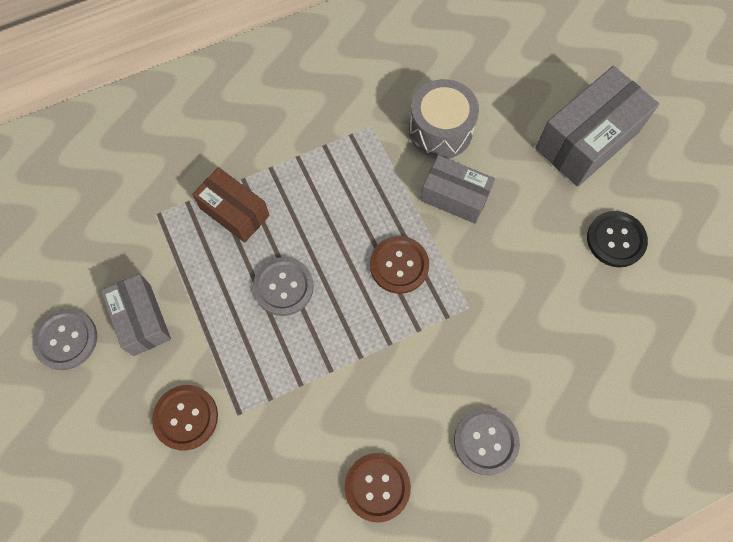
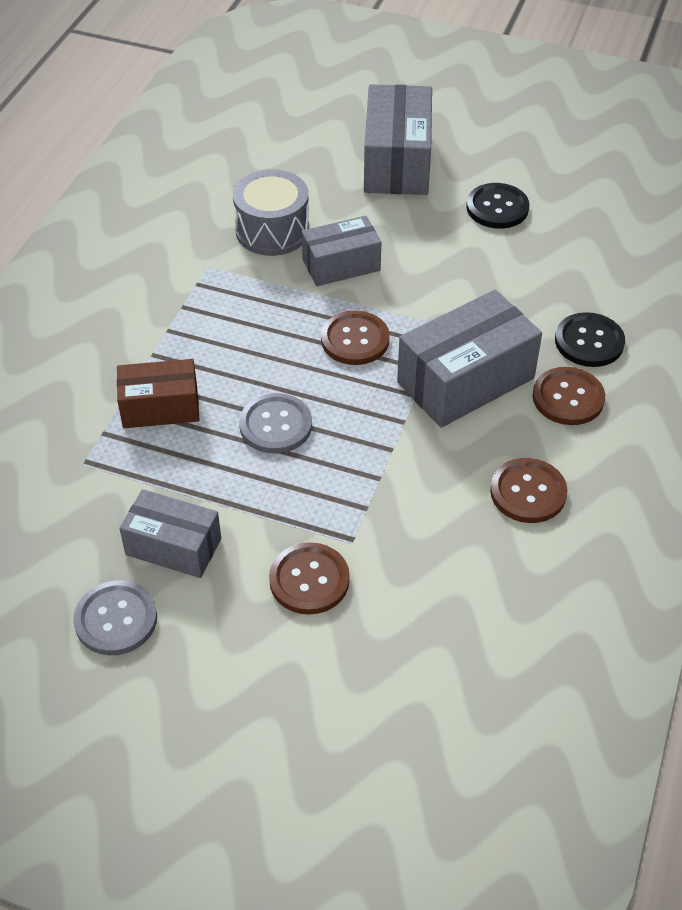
camera: 45 degrees left, 20 degrees down
grey button [454,408,520,475] -> brown button [532,367,605,425]
none -> grey box [397,290,542,428]
none -> black button [555,312,625,367]

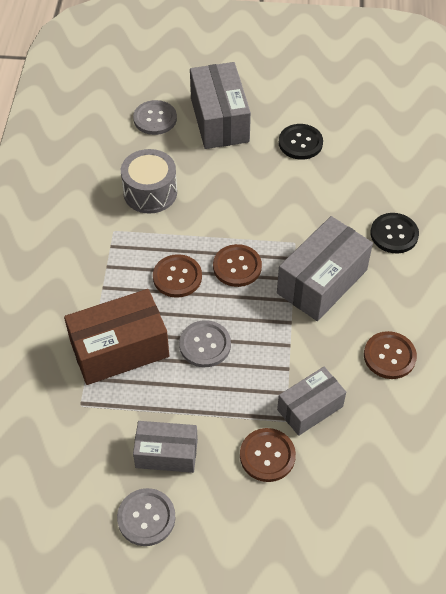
camera: 15 degrees left, 5 degrees up
brown box [117,359,199,428] -> brown box [64,289,169,385], size x1.59
grey box [302,216,381,286] -> grey box moved to [277,367,346,436]
brown button [532,367,605,425] -> brown button moved to [153,254,202,298]
none -> grey button [133,100,177,135]

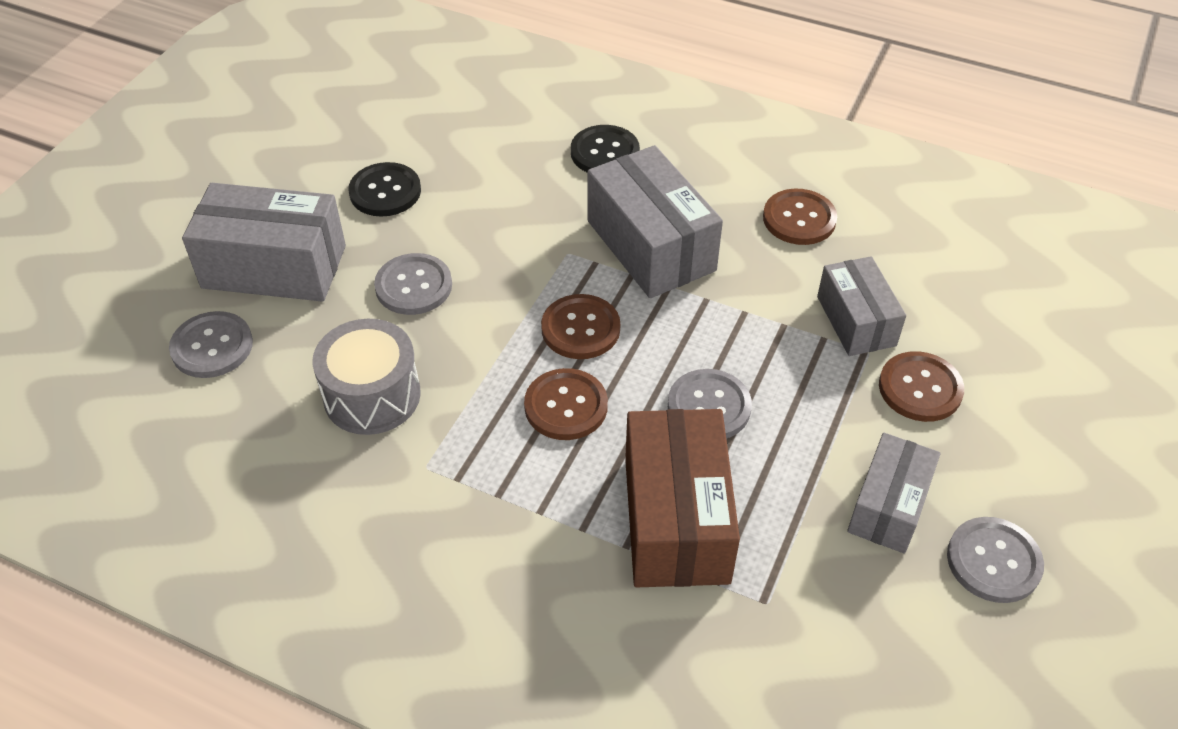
camera: 70 degrees left, 5 degrees down
none -> grey button [374,253,452,315]

